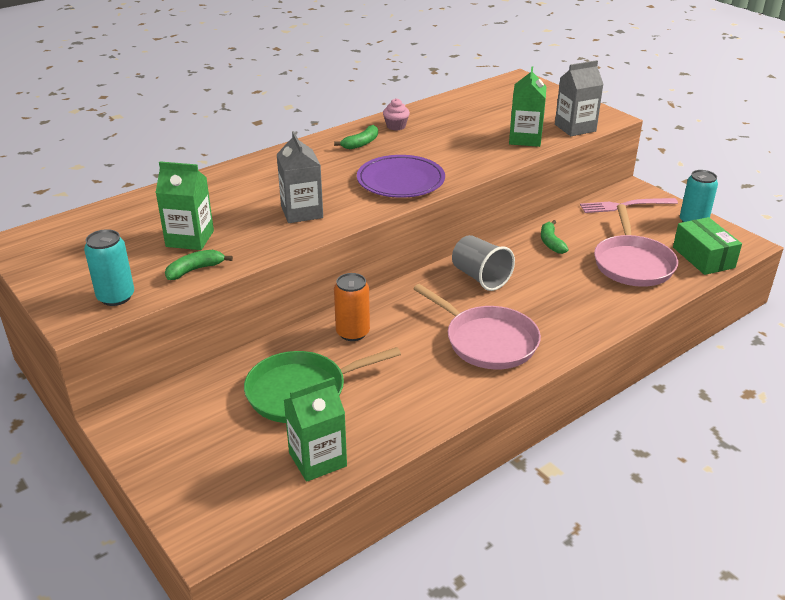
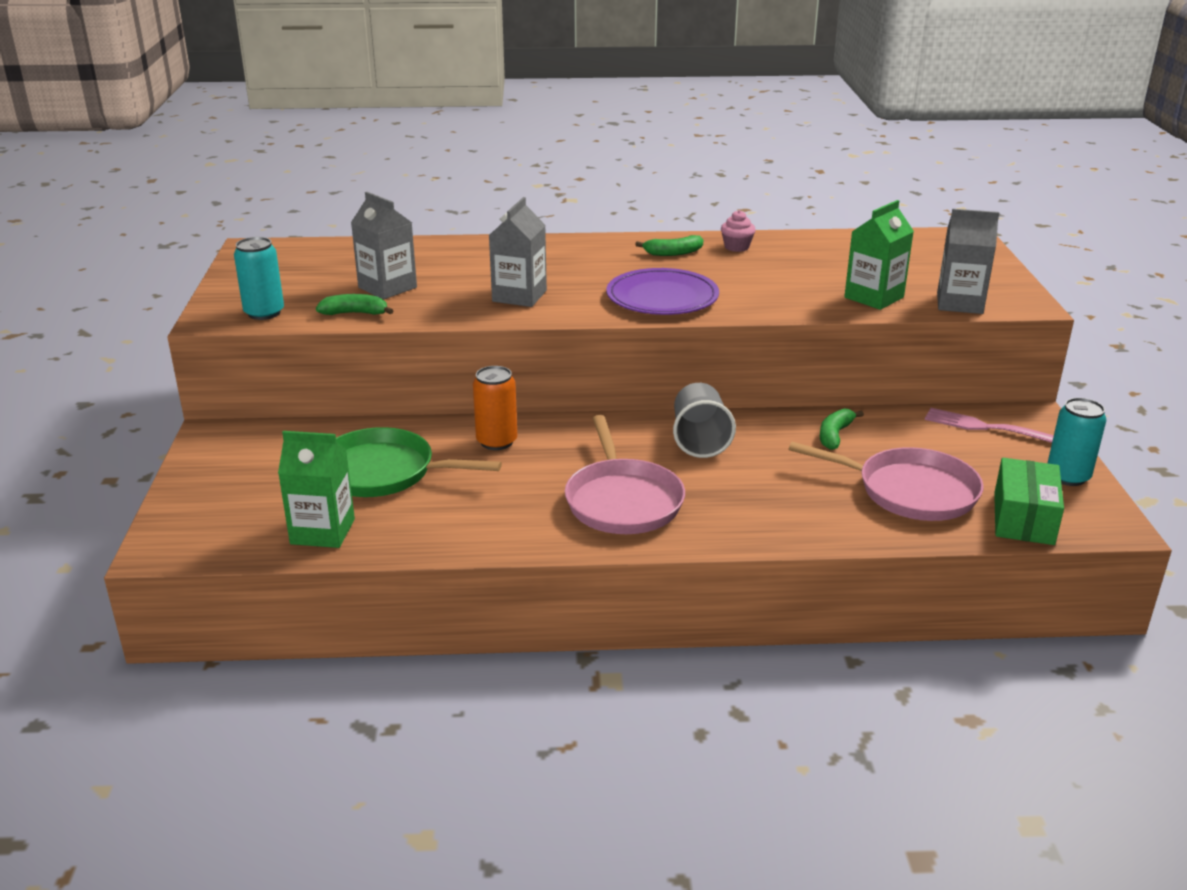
camera: 35 degrees right, 5 degrees down
green carton [156,161,214,250] -> grey carton [351,192,417,299]
pink pan [594,204,678,287] -> pink pan turned 105 degrees counterclockwise [788,442,984,521]

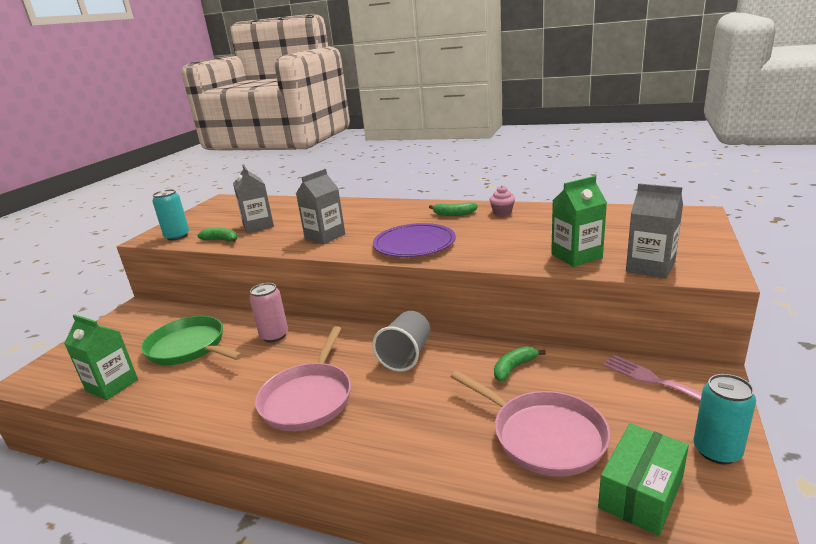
camera: 25 degrees right, 5 degrees down
orange can [473,366,517,450] -> pink can [249,283,288,342]

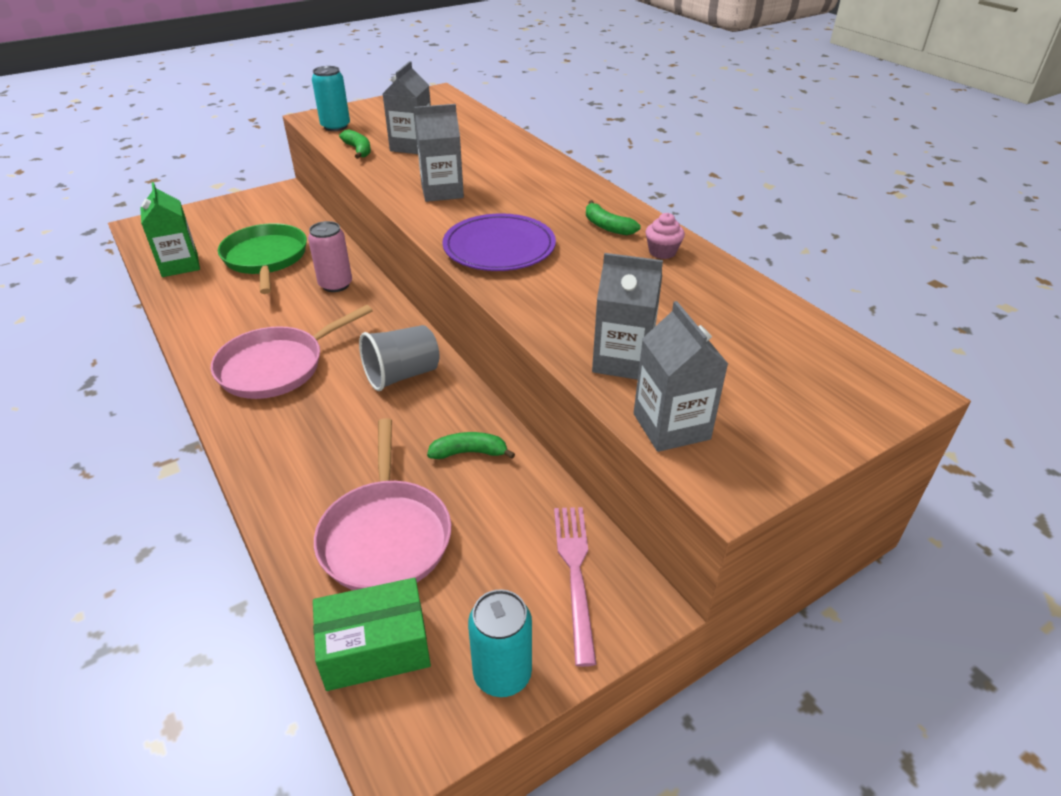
camera: 35 degrees right, 15 degrees up
green carton [551,176,607,267] -> grey carton [592,253,663,380]

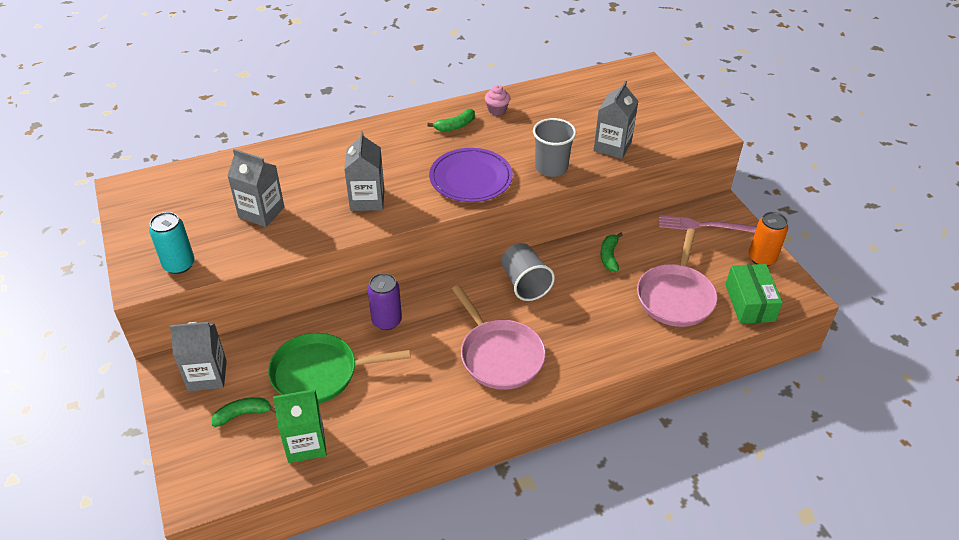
camera: 80 degrees left, 5 degrees up
pink can [308,221,352,292] -> purple can [368,273,402,330]
pink pan [314,418,451,590] -> pink pan turned 105 degrees clockwise [637,228,718,327]
green banana [339,129,371,159] -> green banana moved to [212,397,276,427]
turquoise can [468,590,532,697] -> orange can [749,212,788,266]
grey carton [634,301,728,452] -> grey carton moved to [169,322,227,391]
none -> grey cup [533,118,576,177]

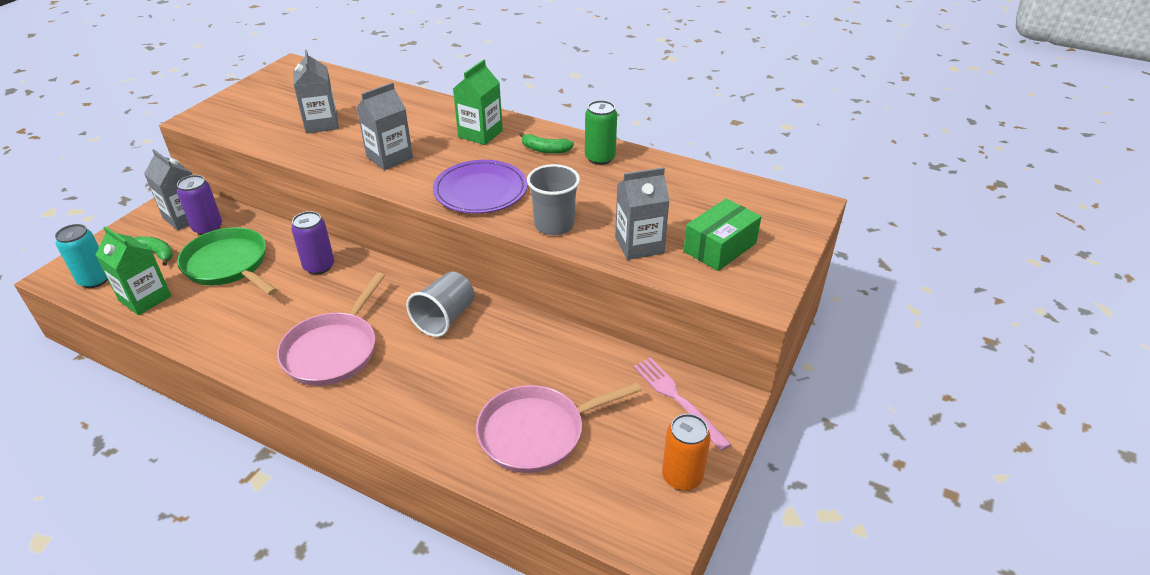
camera: 50 degrees right, 5 degrees down
turquoise can [149,212,194,274] -> turquoise can moved to [55,224,108,288]
pink cupcake [485,85,510,115] -> green can [585,100,617,165]
green banana [601,232,623,272] -> none
green box [725,264,783,324] -> green box moved to [684,198,761,271]
none -> purple can [177,175,222,235]
none -> green carton [453,59,503,145]

